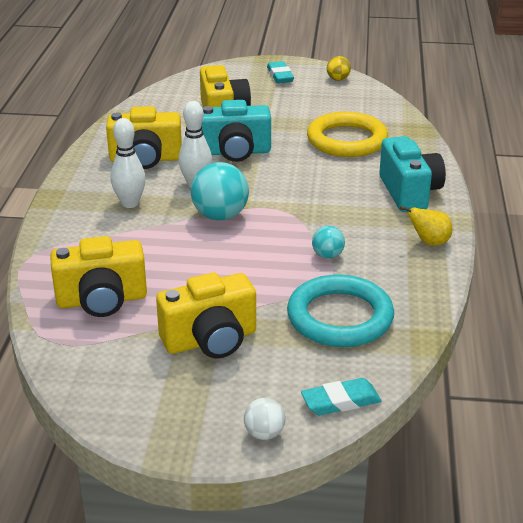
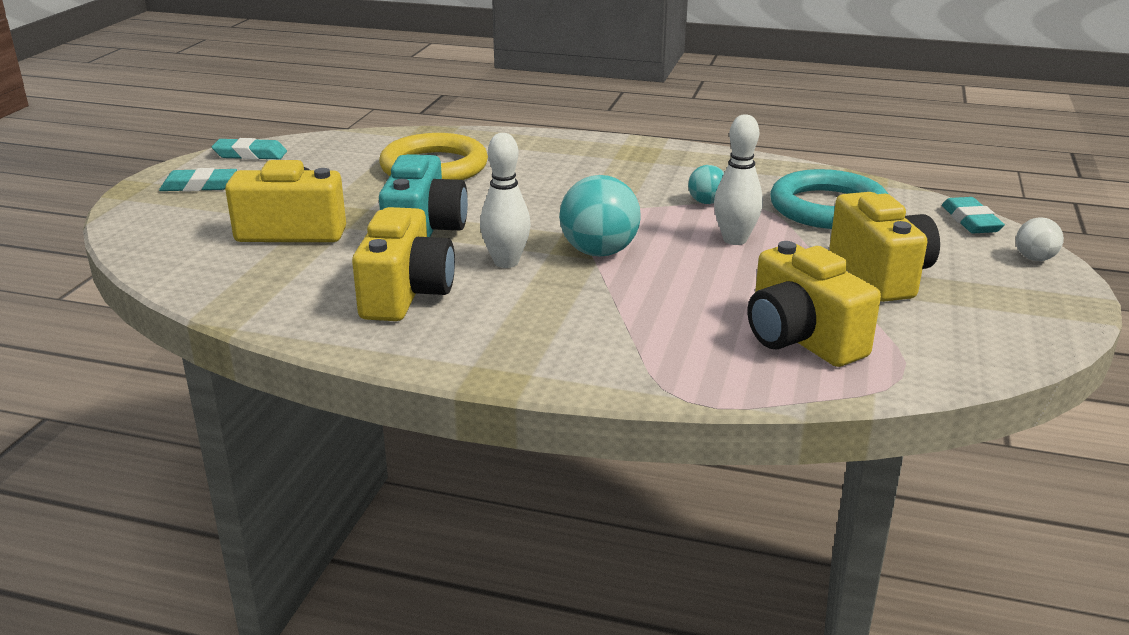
camera: 80 degrees left, 5 degrees down
yellow camera [50,236,147,317] -> yellow camera turned 150 degrees clockwise [748,241,881,367]
white bowling pin [111,118,146,208] -> white bowling pin moved to [714,114,763,245]
yellow ball [327,56,351,81] -> turquoise eraser [212,138,287,160]
turquoise camera [379,136,446,212] -> none
yellow pear [400,206,453,246] -> none

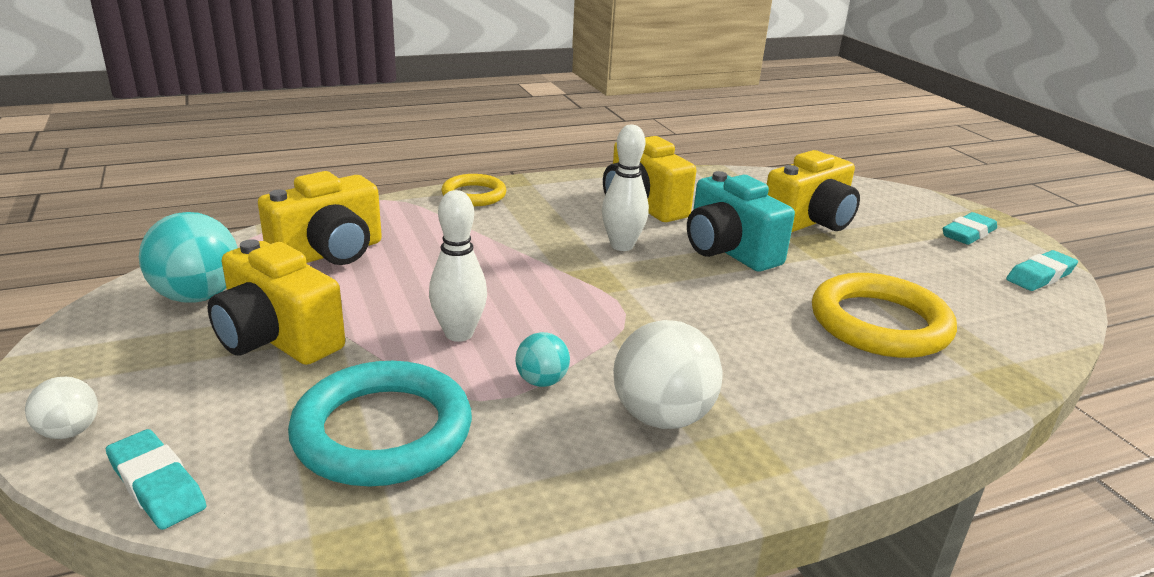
camera: 140 degrees right, 0 degrees up
turquoise ball [559,175,641,257] -> turquoise ball moved to [139,212,238,303]
yellow camera [748,241,881,367] -> yellow camera turned 120 degrees clockwise [258,171,382,265]
none -> yellow ring [441,174,506,206]
none -> white ball [613,320,722,429]

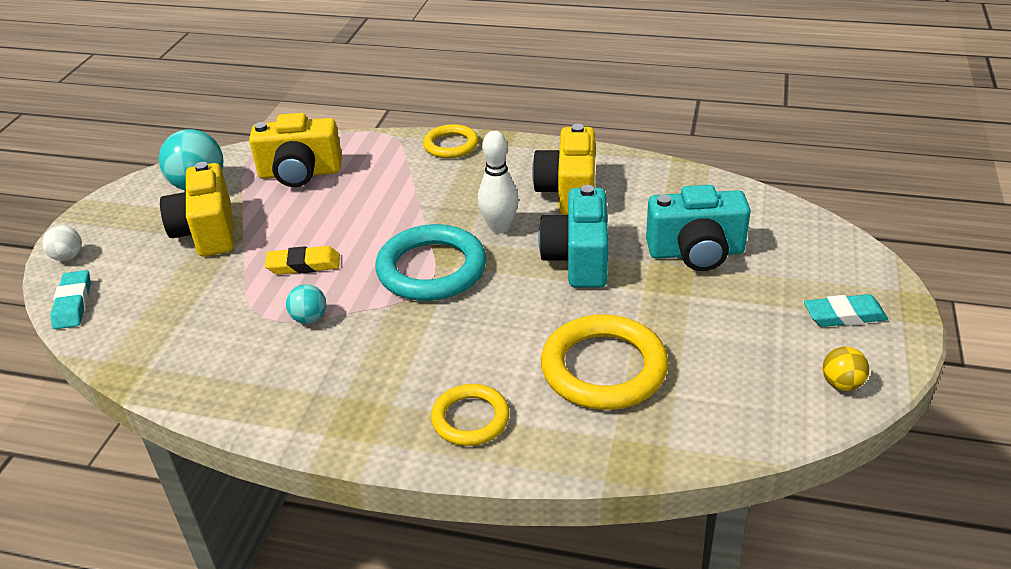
camera: 40 degrees right, 10 degrees up
turquoise ring [288,361,472,487] -> turquoise ring moved to [375,224,486,301]
white bowling pin [429,190,487,342] -> yellow eraser [265,246,340,275]
white ball [613,320,722,429] -> none
yellow camera [767,150,860,233] -> turquoise camera [646,185,751,271]
turquoise eraser [1006,250,1078,291] -> yellow ball [822,347,869,391]
none -> yellow ring [431,384,510,446]

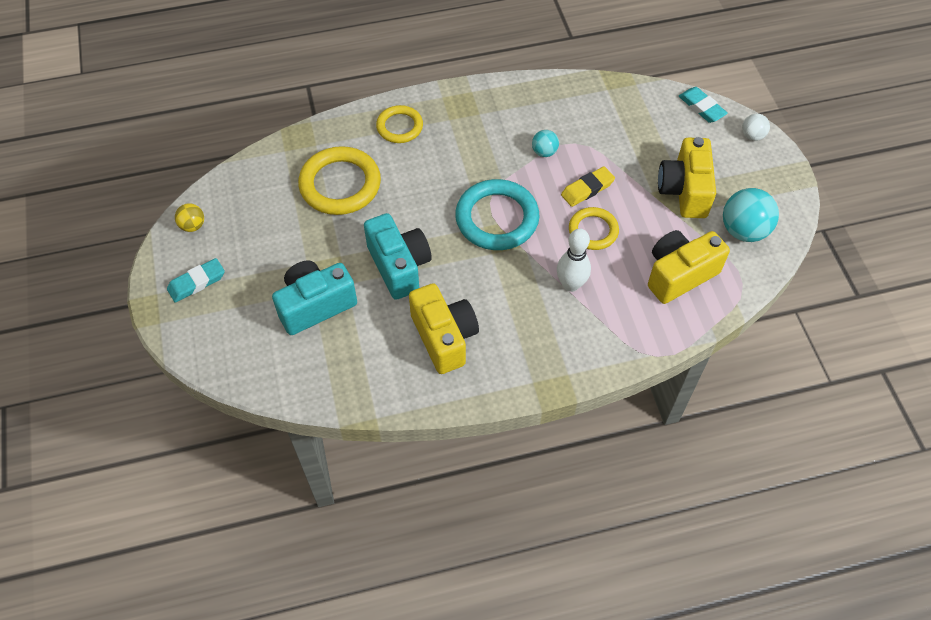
camera: 150 degrees right, 20 degrees up
yellow camera [160,162,234,257] -> yellow camera turned 135 degrees counterclockwise [658,137,716,218]
yellow ring [423,124,479,159] -> yellow ring moved to [569,207,619,250]
white bowling pin [478,131,519,233] -> white bowling pin moved to [557,229,591,292]

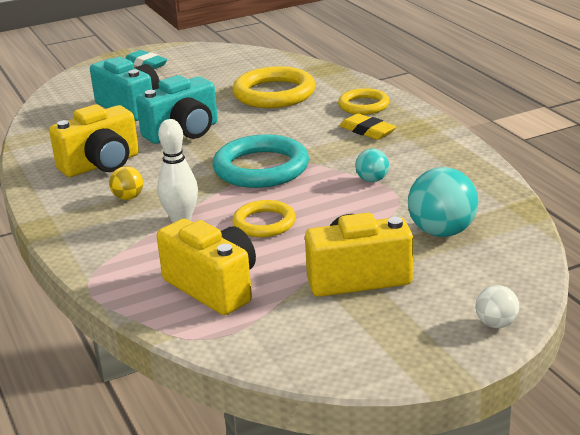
camera: 80 degrees right, 30 degrees down
yellow ball [175,203,204,232] -> yellow ball moved to [109,166,143,200]
yellow eraser [561,166,615,207] -> yellow eraser moved to [340,113,397,140]
turquoise eraser [679,87,728,123] -> none
turquoise ball [723,188,779,242] -> turquoise ball moved to [408,167,479,237]

